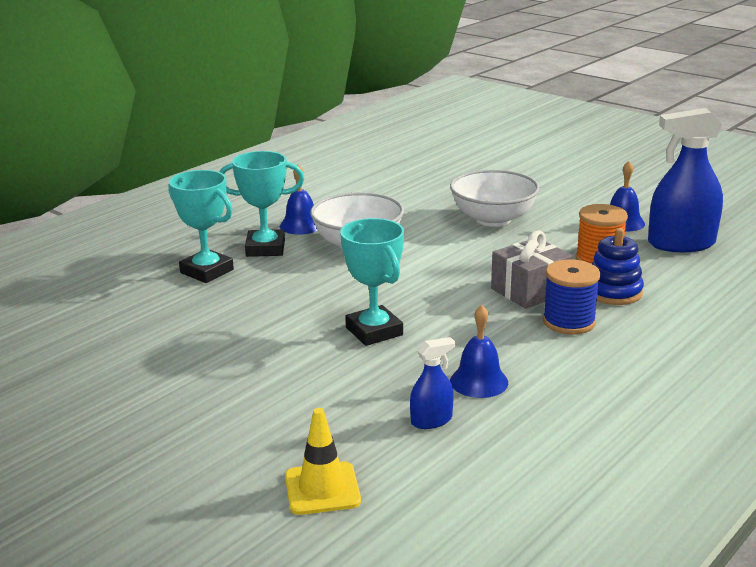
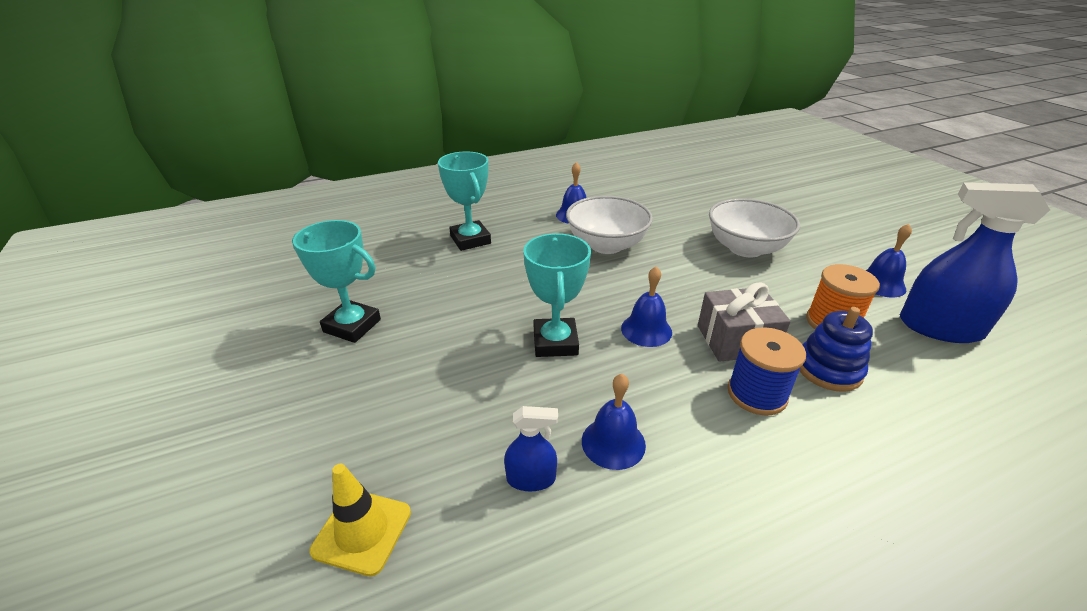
camera: 25 degrees right, 10 degrees up
turquoise trophy [219,151,304,257] -> turquoise trophy moved to [292,220,381,343]
none -> blue bell [621,266,672,347]

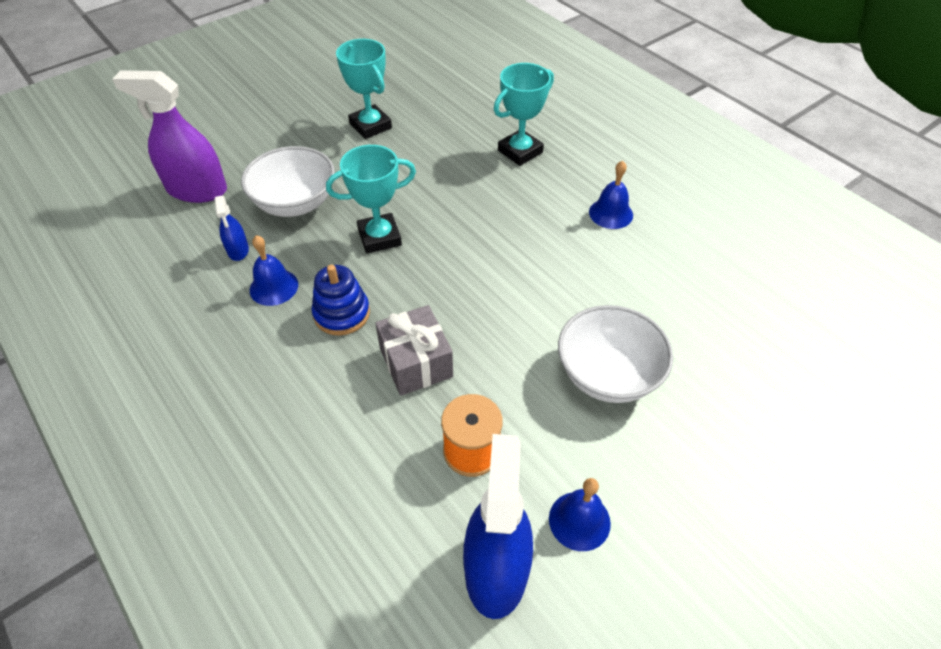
camera: 75 degrees right, 15 degrees up
turquoise trophy [292,220,381,343] -> turquoise trophy turned 45 degrees counterclockwise [336,39,392,139]
yellow traffic cone [309,463,411,577] -> purple spray bottle [112,70,227,203]
white bowl [566,196,653,254] -> white bowl moved to [241,146,335,217]
blue bell [621,266,672,347] -> none
blue spool [728,327,806,416] -> none
blue stacking toy [799,307,873,392] -> blue stacking toy moved to [312,265,370,336]

